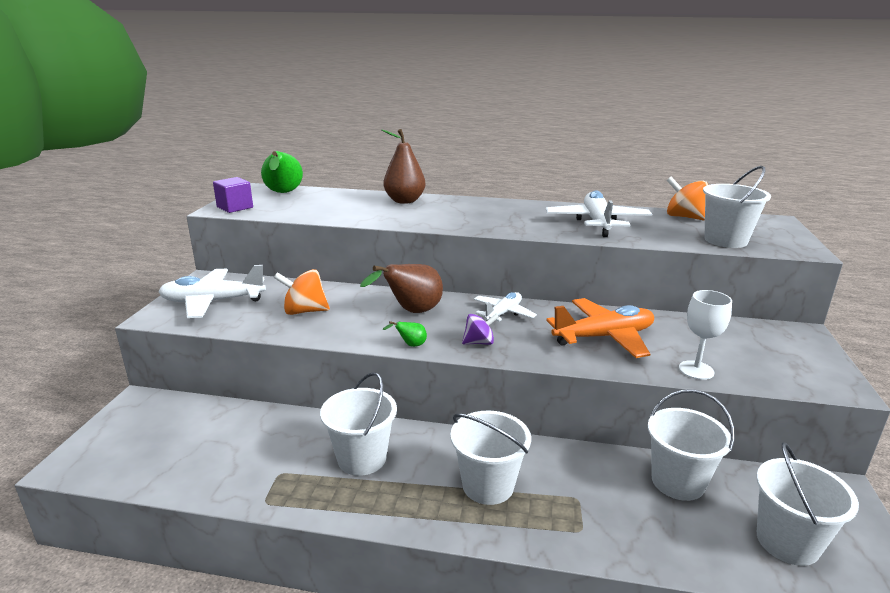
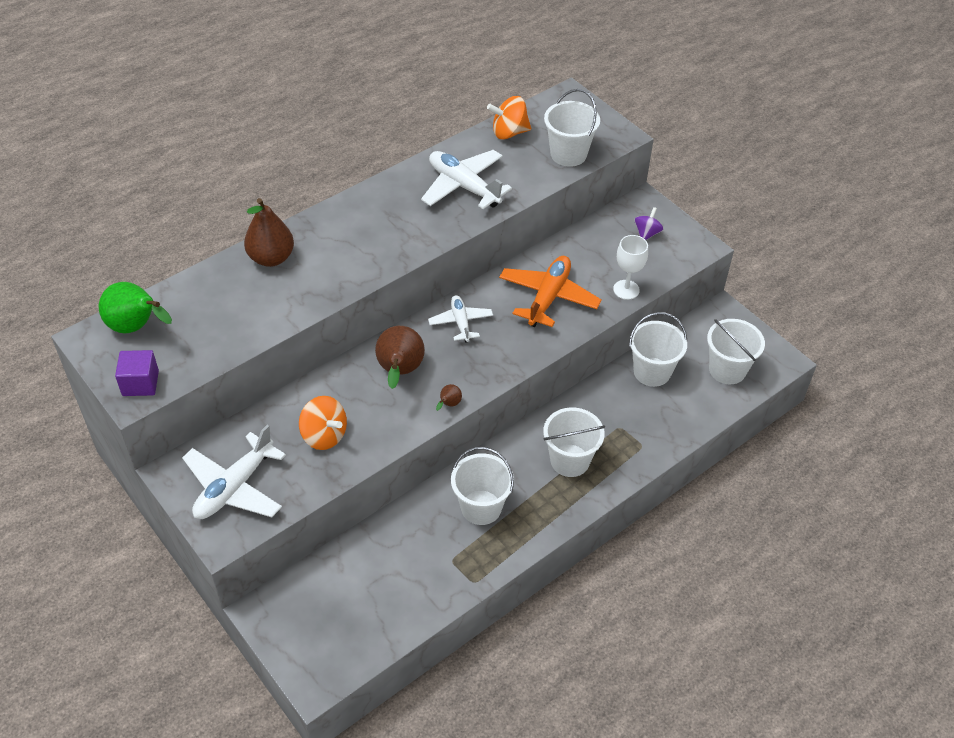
camera: 50 degrees left, 25 degrees up
orange spinning top [274,269,330,315] -> orange spinning top turned 90 degrees counterclockwise [299,396,347,450]
green pear [382,321,427,347] -> brown pear [436,384,462,411]
purple spinning top [462,314,499,345] -> purple spinning top moved to [634,207,663,240]

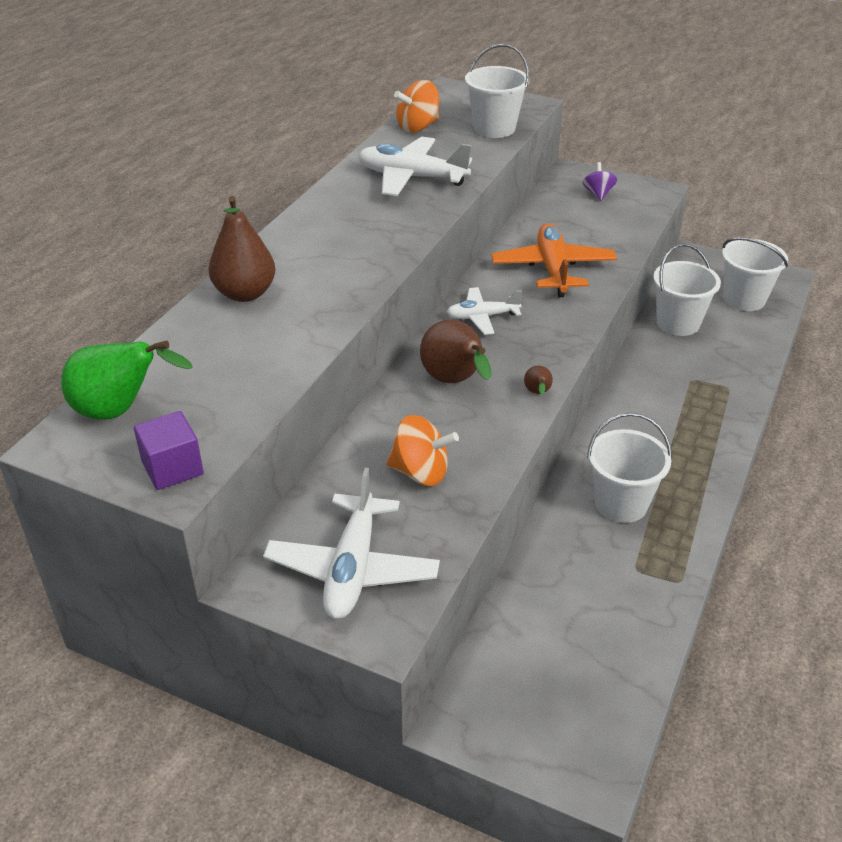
camera: 25 degrees left, 10 degrees down
white plane [428,295,493,343] -> white plane turned 60 degrees counterclockwise [447,287,522,335]
white bucket [543,407,605,477] -> none
white goblet [613,235,648,300] -> none

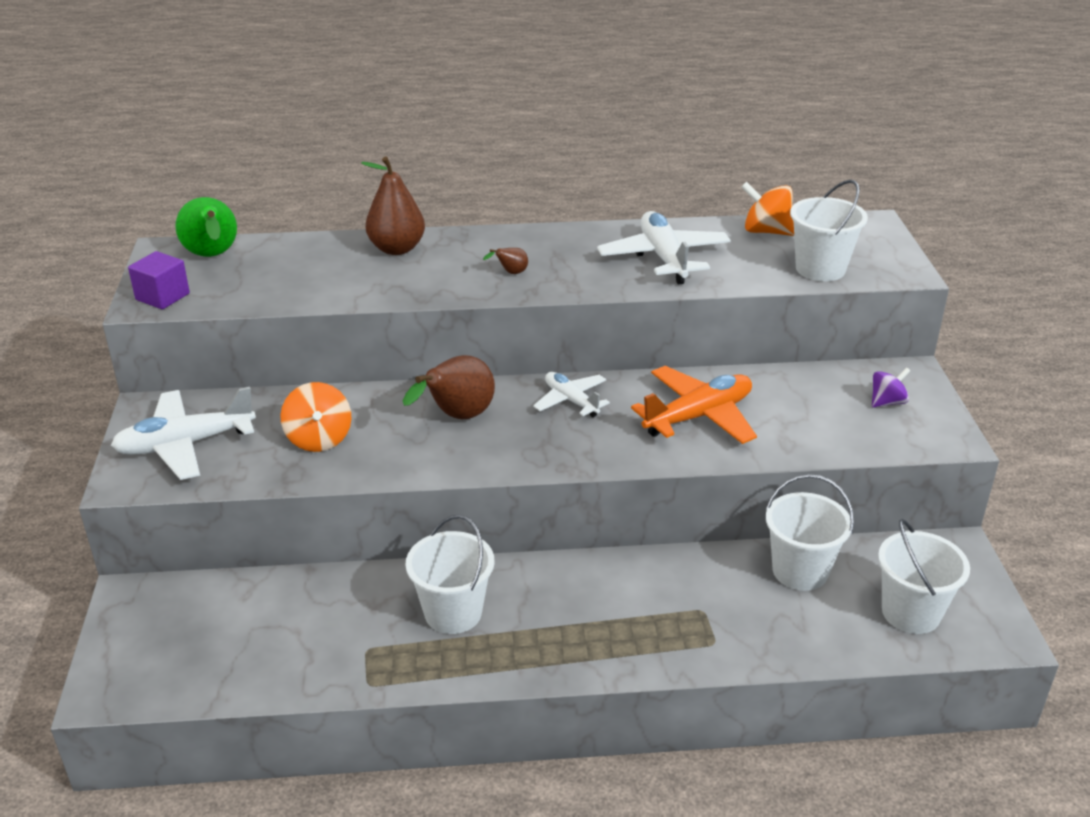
camera: 60 degrees right, 5 degrees down
brown pear [524,366,553,395] -> brown pear moved to [483,248,528,274]

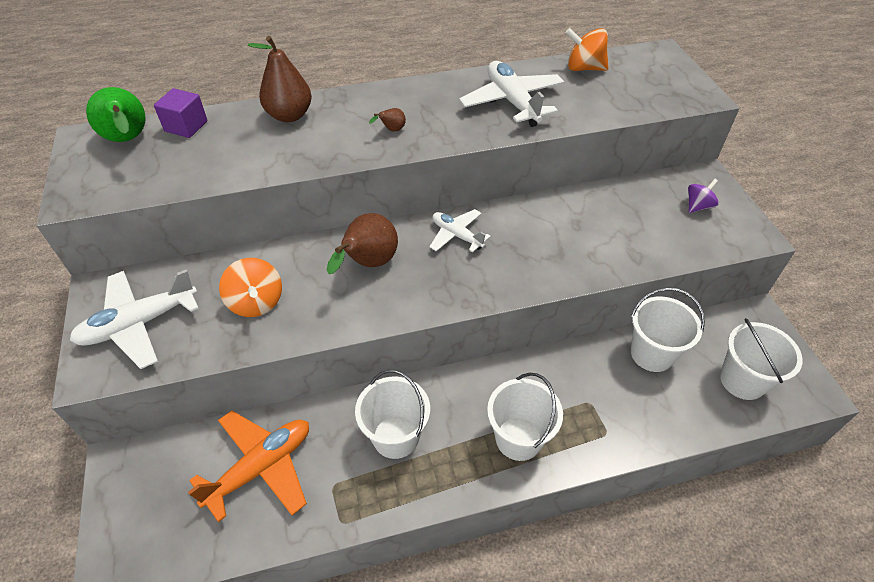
camera: 10 degrees left, 15 degrees up
purple cube [128,251,190,309] -> purple cube moved to [154,88,208,138]
orange plane [631,366,757,444] -> orange plane moved to [188,411,309,522]
white bucket [790,180,868,281] -> white bucket moved to [487,373,563,461]

